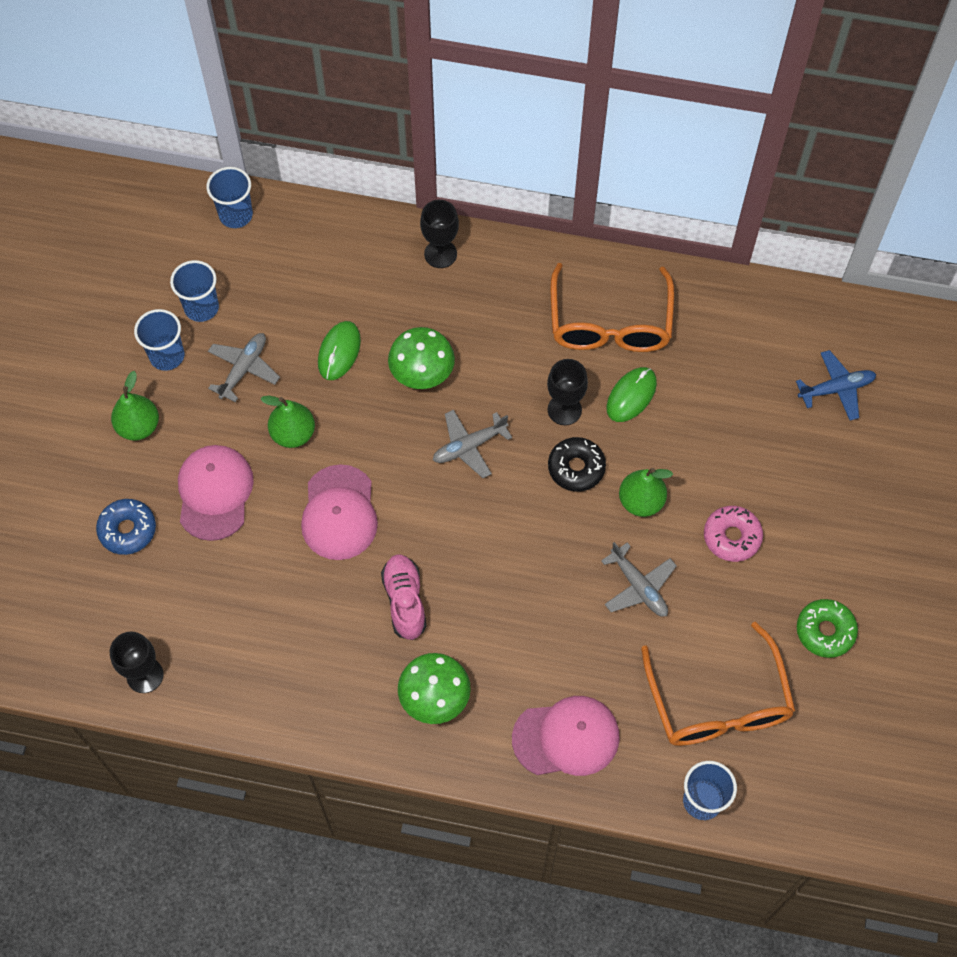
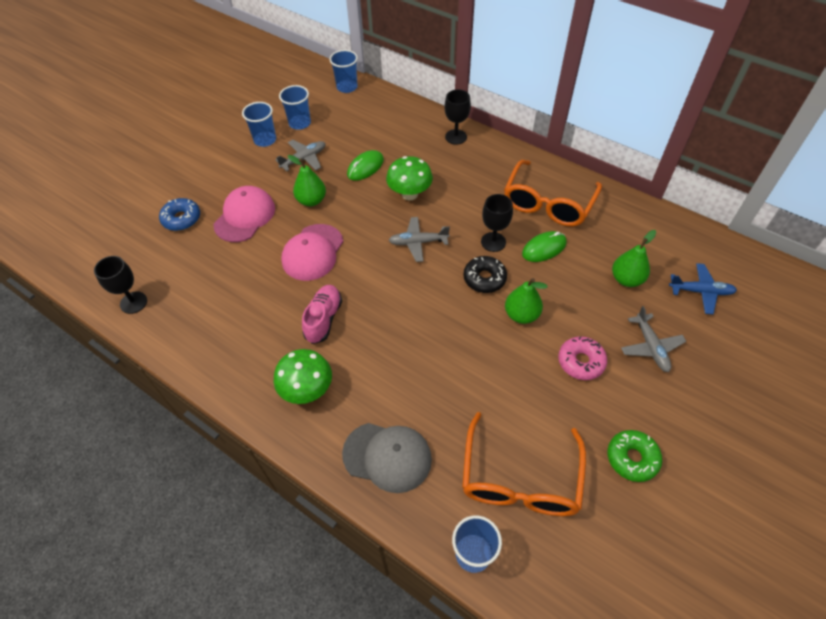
camera: 25 degrees right, 10 degrees down
green pear [111,371,159,441] -> green pear moved to [612,230,656,287]
pink cap [512,696,620,776] -> grey cap [342,423,432,493]
grey plane [601,542,677,617] -> grey plane moved to [621,306,686,372]

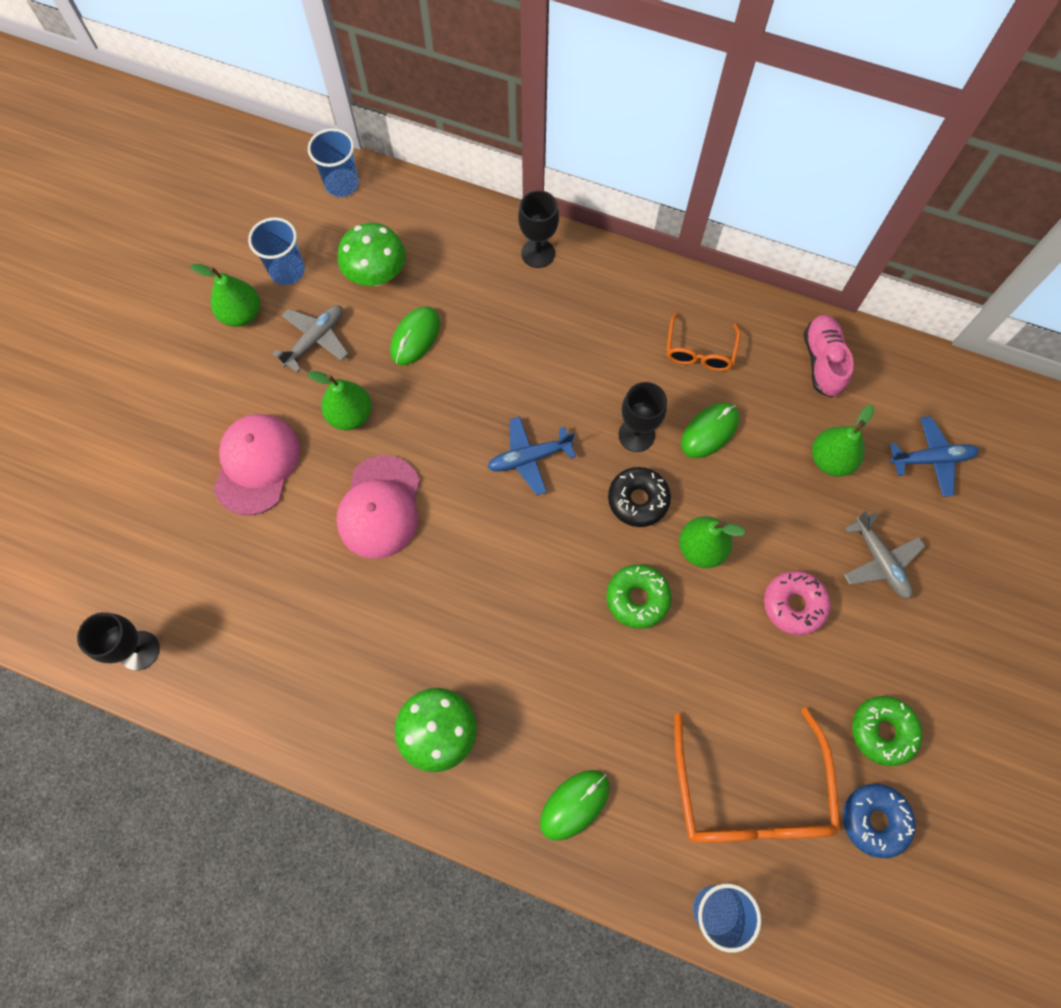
camera: 15 degrees left, 15 degrees up
blue donut [159,198,200,231] -> blue donut moved to [843,784,916,858]
blue cup [242,102,276,147] -> green pear [190,264,260,327]
pink shoe [302,285,342,344] -> pink shoe moved to [804,314,854,398]
grey cap [342,423,432,493] -> green mouse [540,770,610,841]
green mushroom [386,156,433,200] -> green mushroom moved to [337,223,406,286]
grey plane [388,217,450,262] -> blue plane [488,416,576,495]
orange glasses [504,160,602,226] -> orange glasses [666,312,741,371], size x0.55
none -> green donut [606,564,672,629]

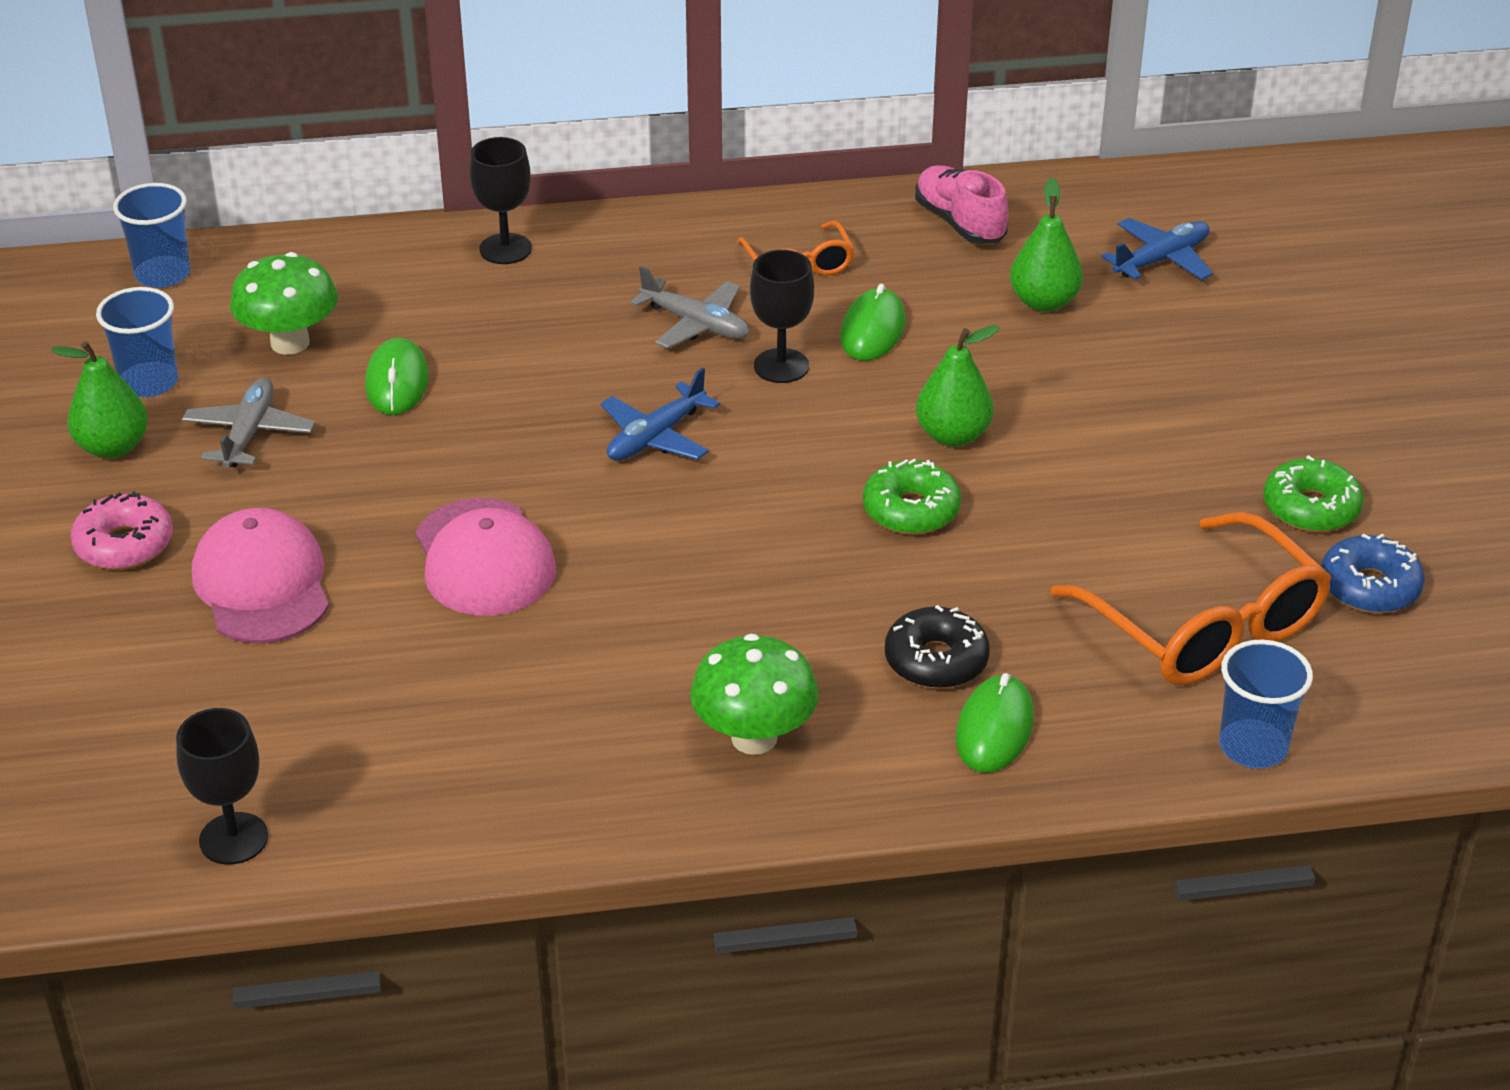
camera: 30 degrees left, 30 degrees down
green pear [307,371,372,430] -> none
black donut [608,467,671,527] -> black donut moved to [885,605,990,689]
pink donut [764,571,831,635] -> pink donut moved to [70,491,173,570]
grey plane [844,511,925,599] -> grey plane moved to [630,266,749,349]

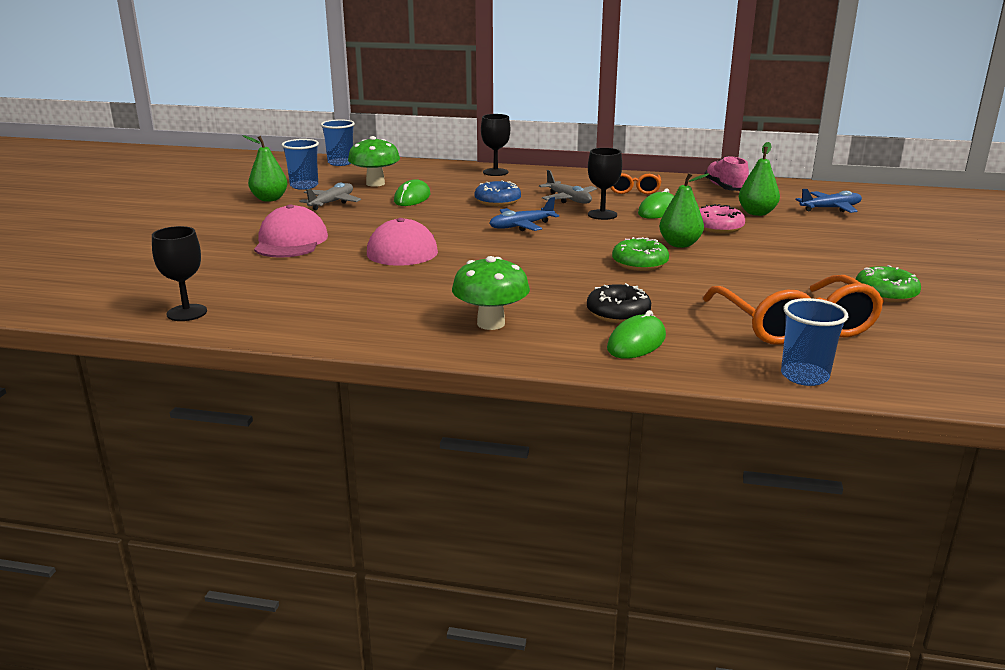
camera: 20 degrees right, 15 degrees down
pink donut [70,491,173,570] -> pink donut moved to [699,204,745,233]
blue donut [1321,534,1425,613] -> blue donut moved to [475,180,521,206]

